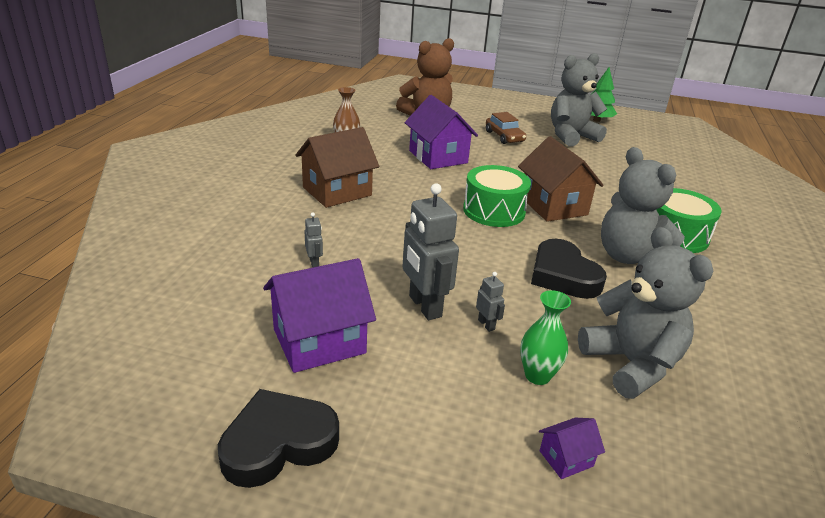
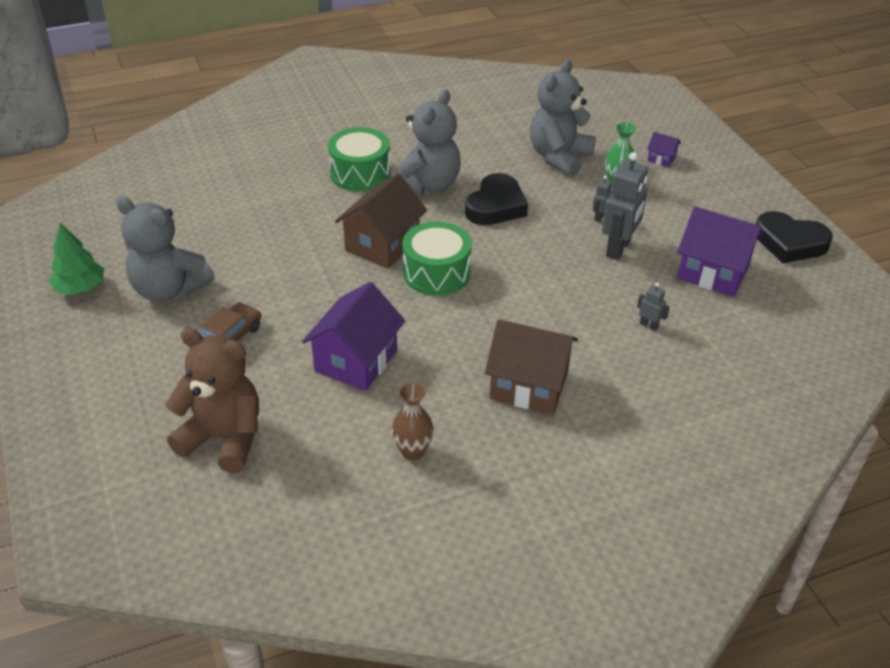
camera: 125 degrees left, 10 degrees up
grey robot [304,212,323,268] -> grey robot turned 90 degrees clockwise [637,283,670,331]

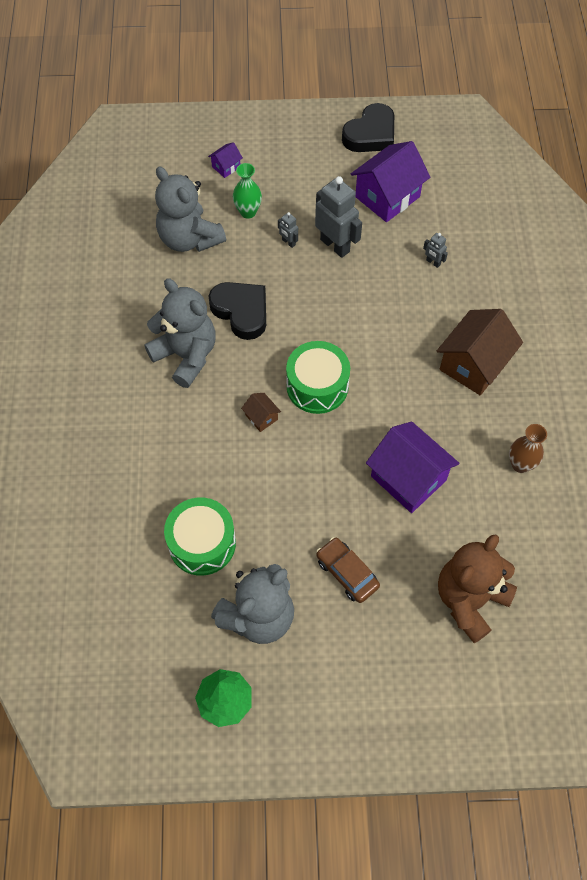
camera: 70 degrees left, 20 degrees up
green drum [328,127,391,191] -> green drum moved to [164,497,236,576]
brown house [335,173,427,269] -> brown house [241,393,281,432], size x0.45
grey robot [637,283,670,331] -> grey robot turned 105 degrees counterclockwise [423,233,448,268]

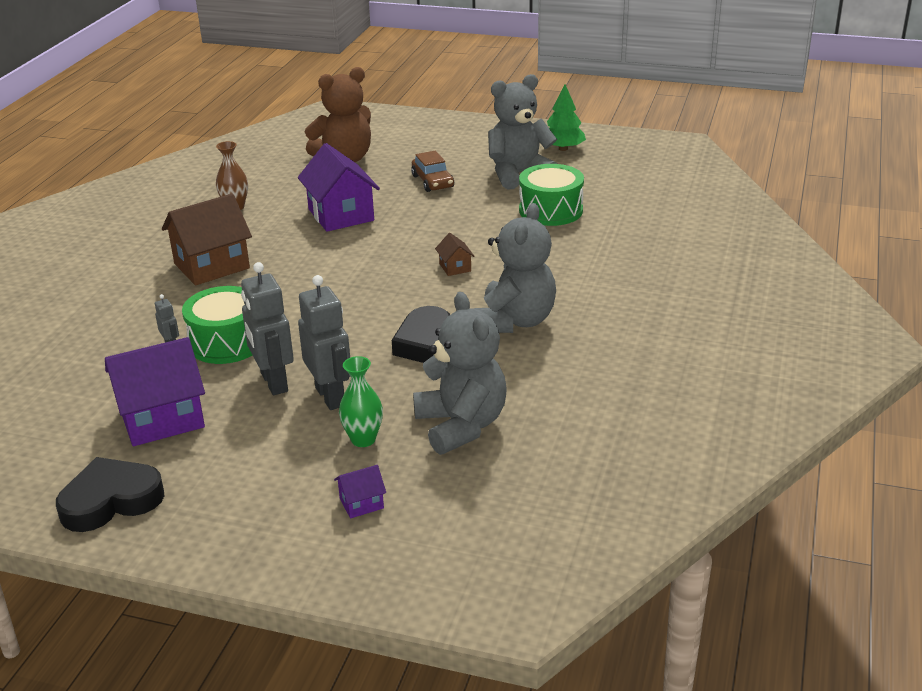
camera: 160 degrees left, 30 degrees down
grey teddy bear [144,278,216,388] -> grey teddy bear turned 135 degrees counterclockwise [474,203,556,333]
grey robot [278,212,298,248] -> grey robot [298,275,351,410], size x2.18
green drum [286,341,350,414] -> green drum moved to [182,286,252,364]

